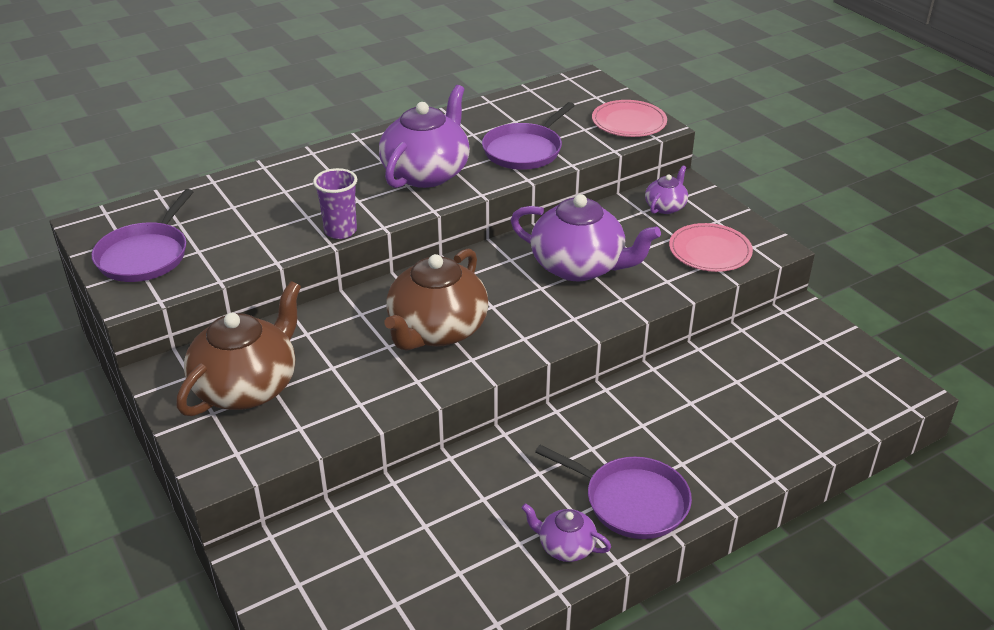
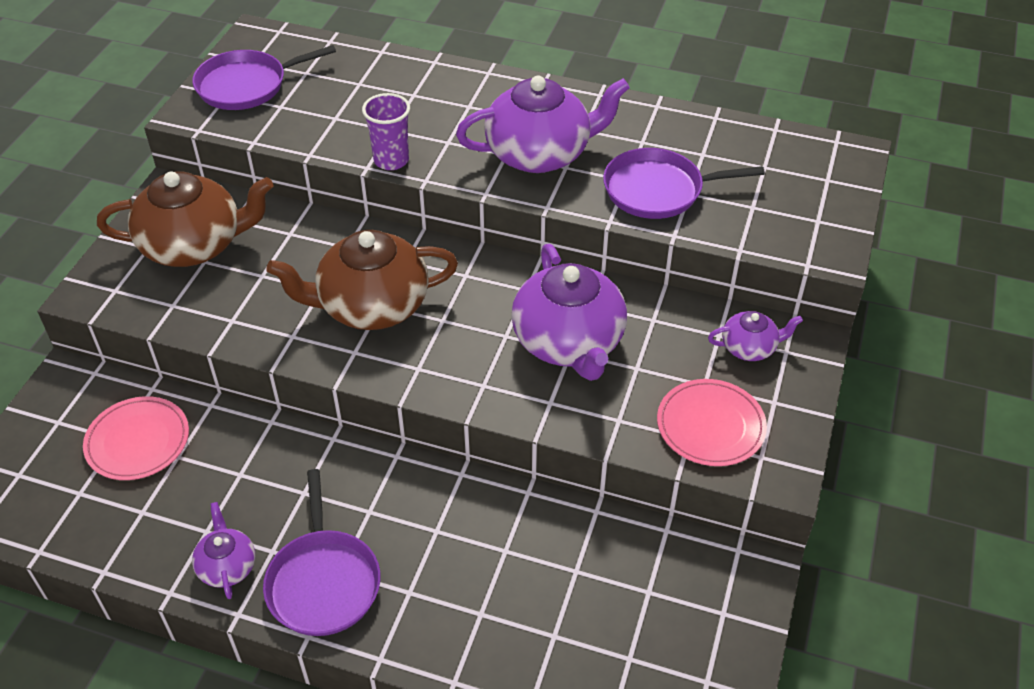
camera: 50 degrees right, 10 degrees up
pink plate [592,100,667,137] -> pink plate moved to [83,396,189,480]

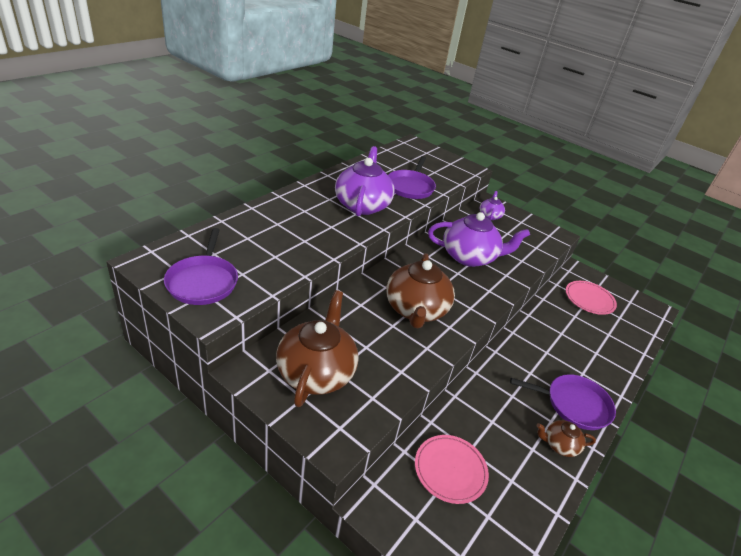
camera: 75 degrees left, 10 degrees down
purple teapot [192,502,255,599] -> brown teapot [537,420,596,457]
purple cup [362,93,410,170] -> none
pink plate [657,379,767,466] -> pink plate moved to [566,281,617,315]

